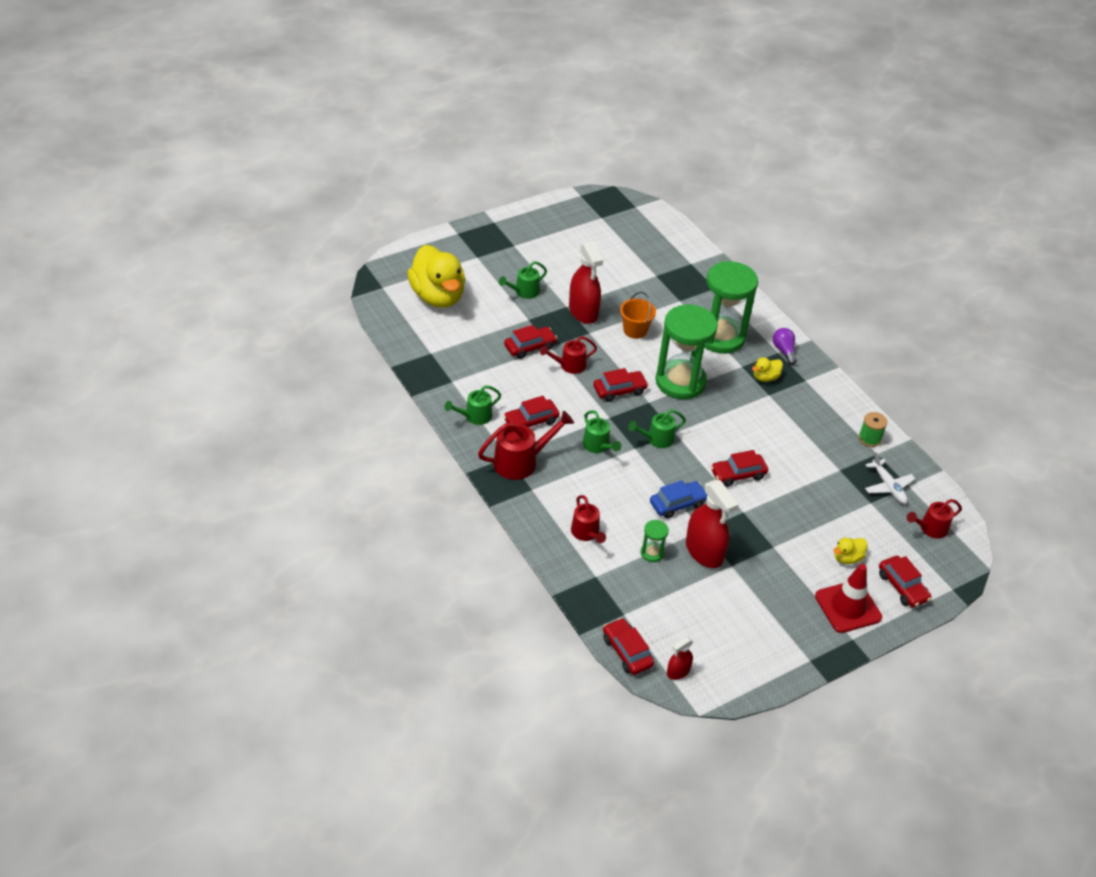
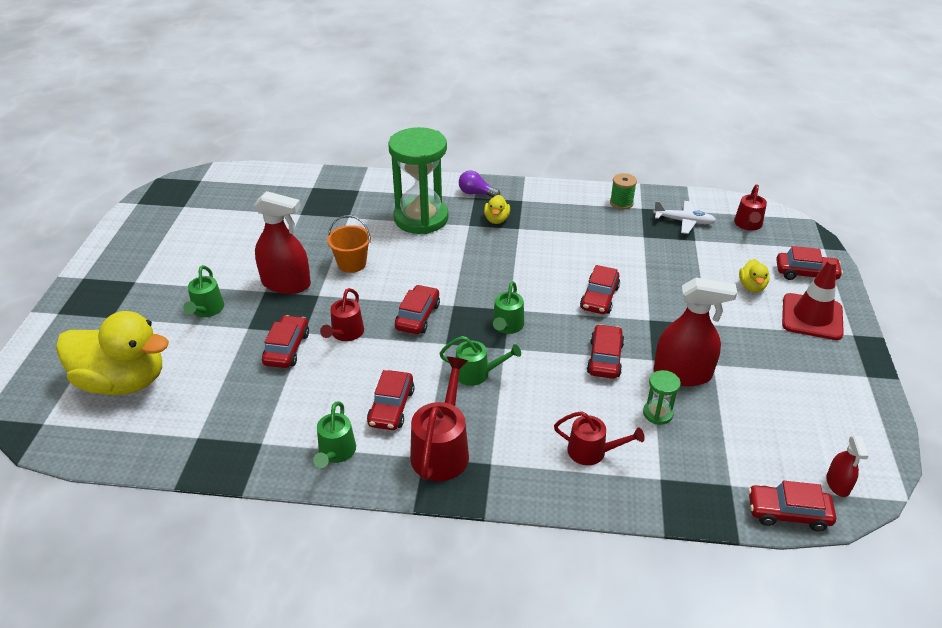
camera: 50 degrees left, 5 degrees down
blue car [650,480,707,519] -> red car [587,324,624,379]
green hourglass [656,305,718,399] -> none

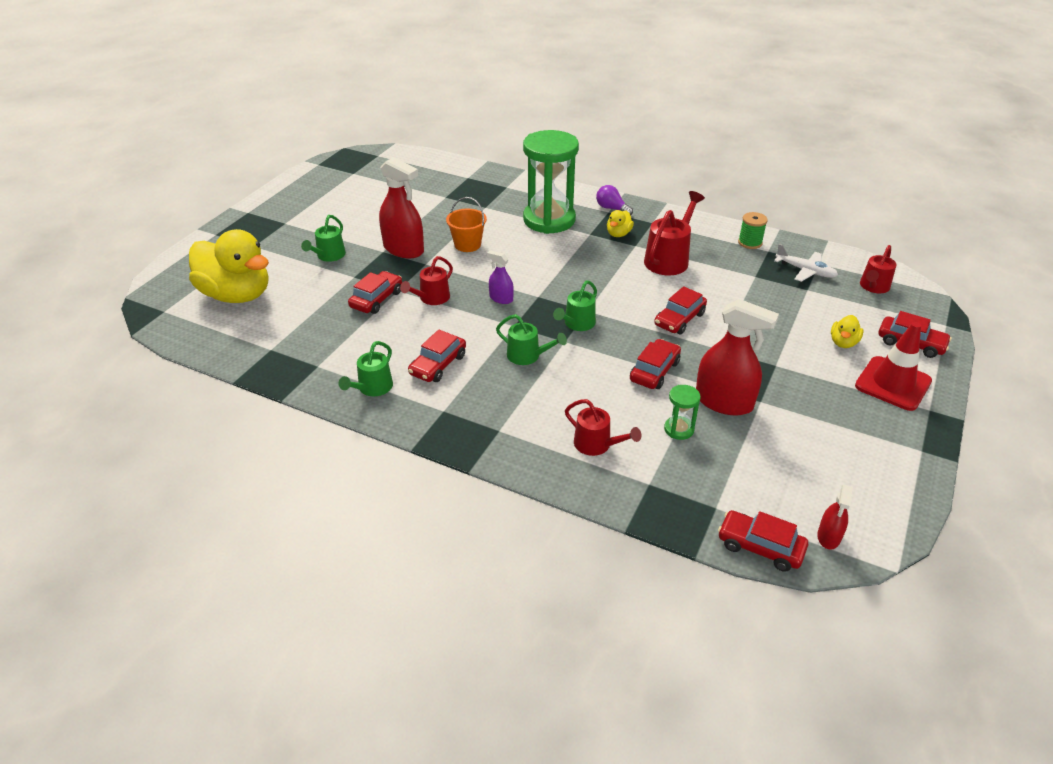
camera: 20 degrees right, 0 degrees up
red car [395,285,440,334] -> purple spray bottle [487,250,514,304]
red watering can [410,357,469,481] -> red watering can moved to [644,191,705,275]

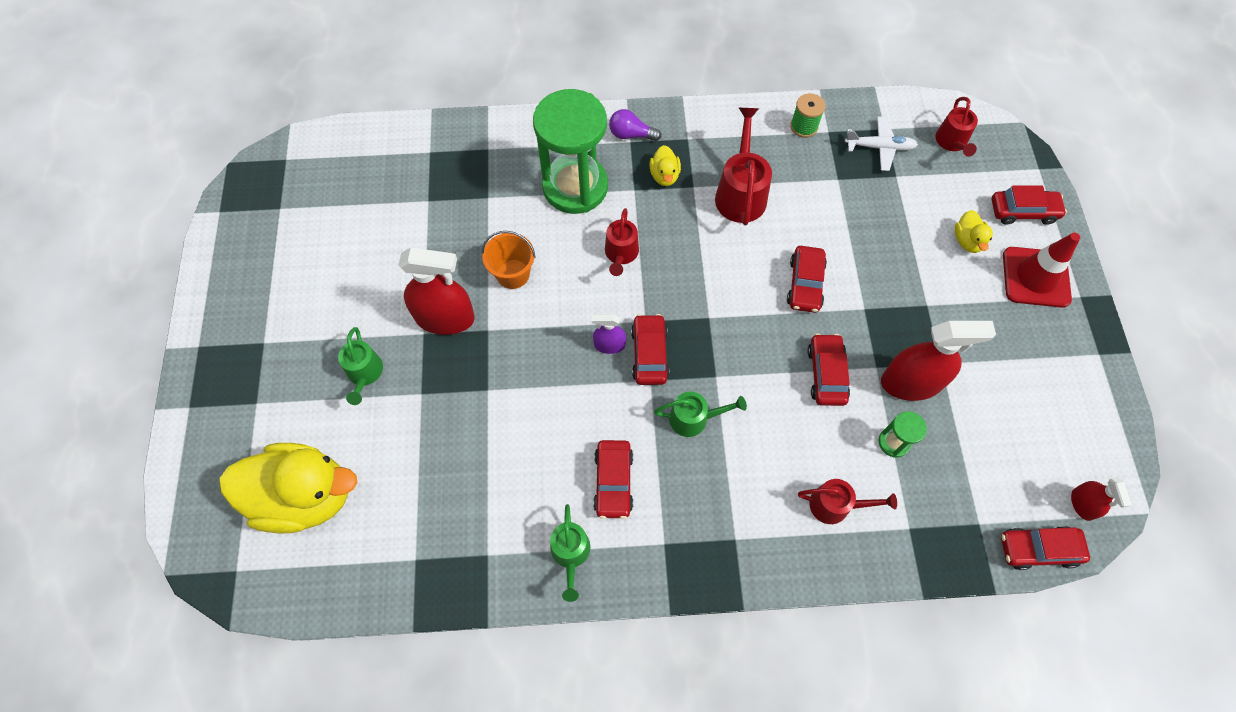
camera: 30 degrees left, 25 degrees up
red car [348,271,402,314] -> red car moved to [631,314,670,385]
red watering can [400,256,453,305] -> red watering can moved to [605,208,639,276]
green watering can [553,280,597,331] -> none

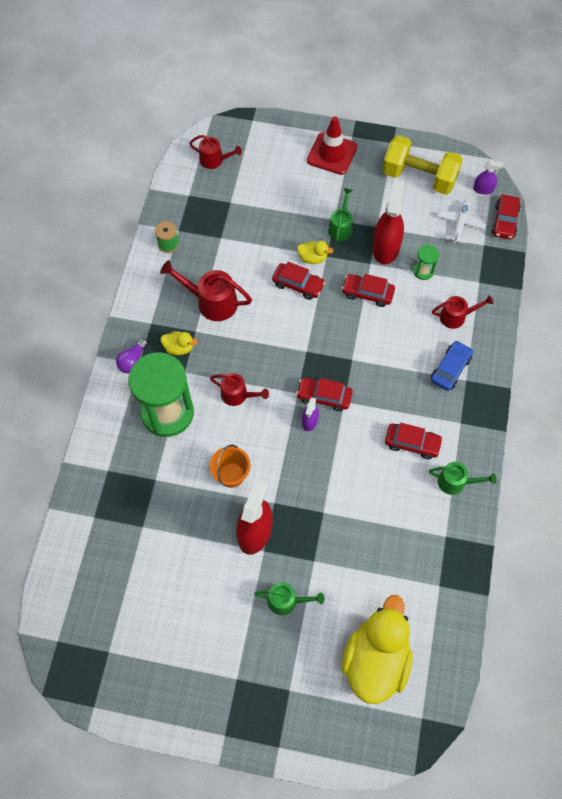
camera: 75 degrees left, 0 degrees up
green watering can [654,391,747,437] -> green watering can moved to [328,188,353,242]
red watering can [798,479,897,524] -> red watering can turned 60 degrees clockwise [432,295,493,329]
white plane [845,117,918,171] -> white plane moved to [437,200,486,244]
yellow duck [955,210,993,253] -> yellow duck moved to [297,241,333,264]
red car [991,186,1067,225] -> none
red spray bottle [1071,477,1132,521] -> purple spray bottle [473,160,503,195]
none -> yellow dumbbell [382,135,463,195]
none -> blue car [431,341,473,391]

